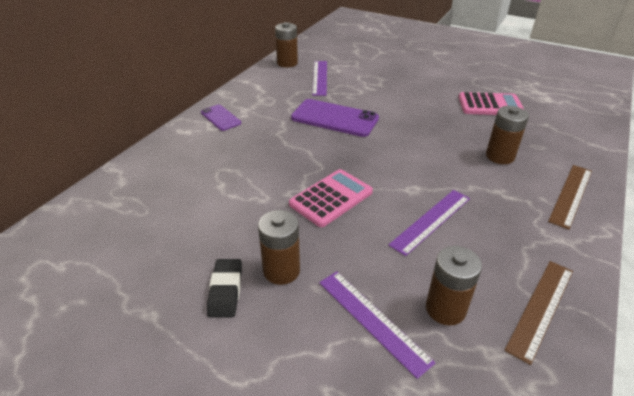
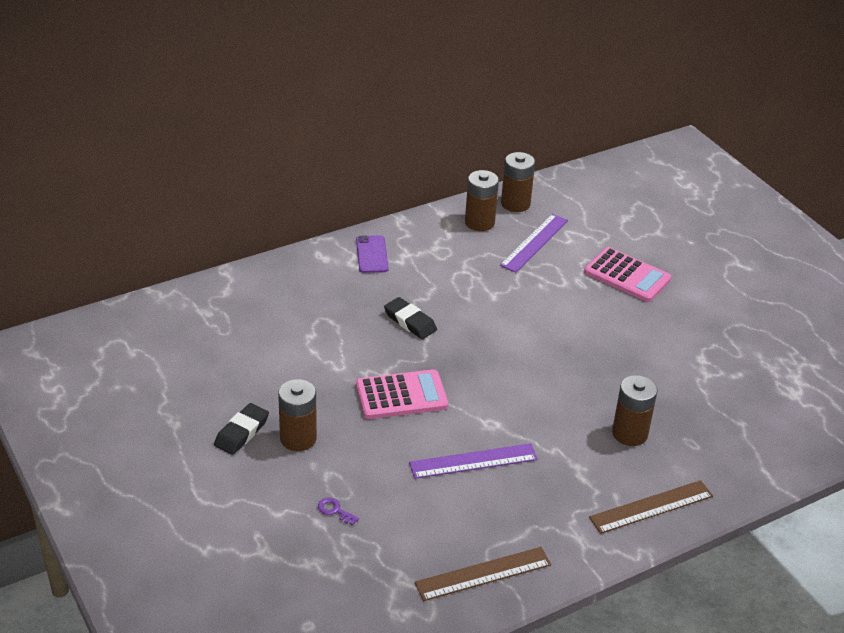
camera: 30 degrees right, 0 degrees up
purple phone [291,99,379,137] -> none
purple ruler [319,271,435,379] -> purple key [318,498,359,525]
brown battery [426,246,482,326] -> brown battery moved to [465,170,499,231]
pink calculator [459,92,524,115] -> pink calculator moved to [584,247,671,302]
none -> black eraser [384,297,437,339]

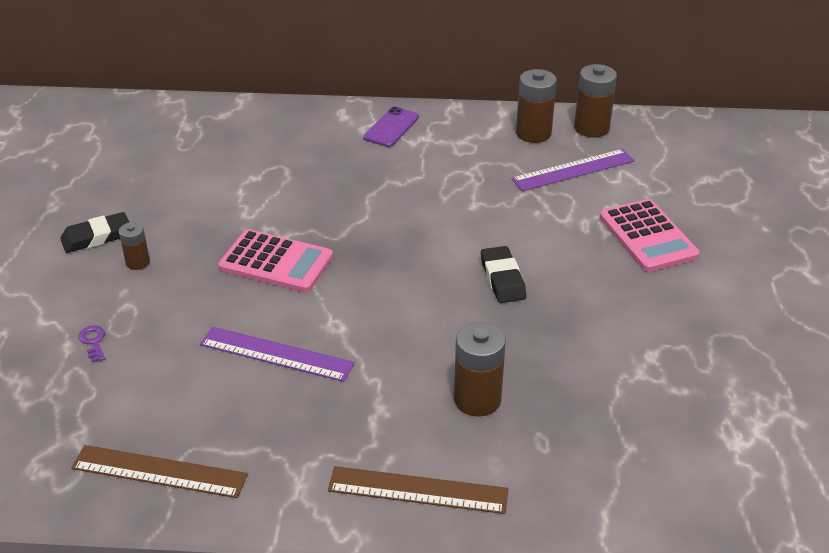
camera: 35 degrees right, 0 degrees up
brown battery [278,379,317,451] -> brown battery [119,222,150,270], size x0.58
black eraser [384,297,437,339] -> black eraser moved to [481,246,526,303]

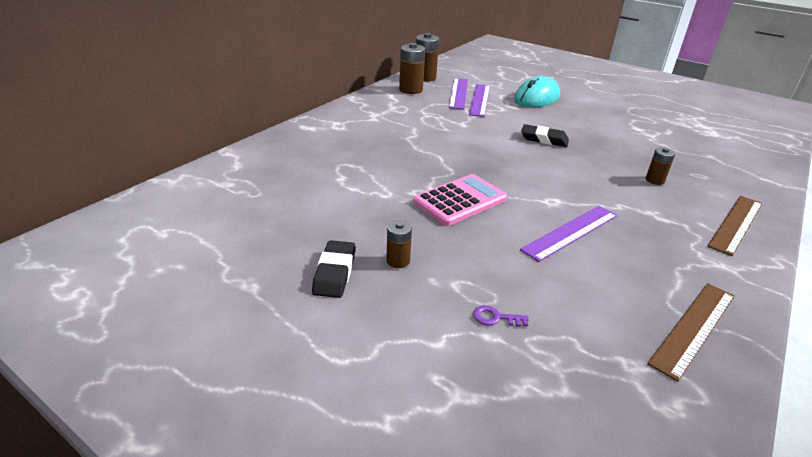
camera: 60 degrees left, 5 degrees down
purple phone [363,107,419,147] -> none
brown battery [454,322,506,417] -> brown battery [646,147,675,185], size x0.58
pink calculator [600,199,700,272] -> turquoise mouse [514,76,560,107]
none -> purple ruler [469,84,490,117]

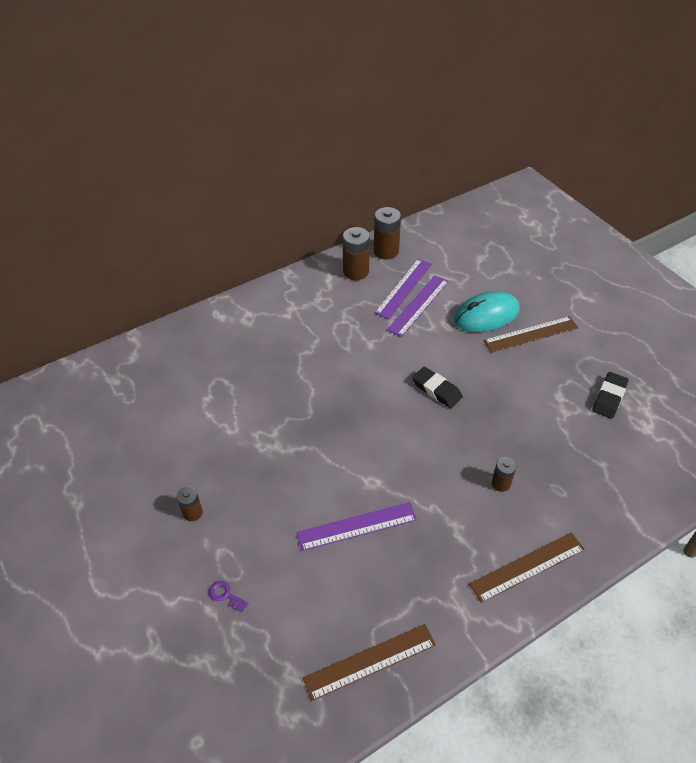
camera: 25 degrees right, 15 degrees up
black eraser [312,240,355,298] -> black eraser moved to [592,372,629,419]
pink calculator [413,174,507,226] -> none
none -> brown ruler [484,316,578,353]

